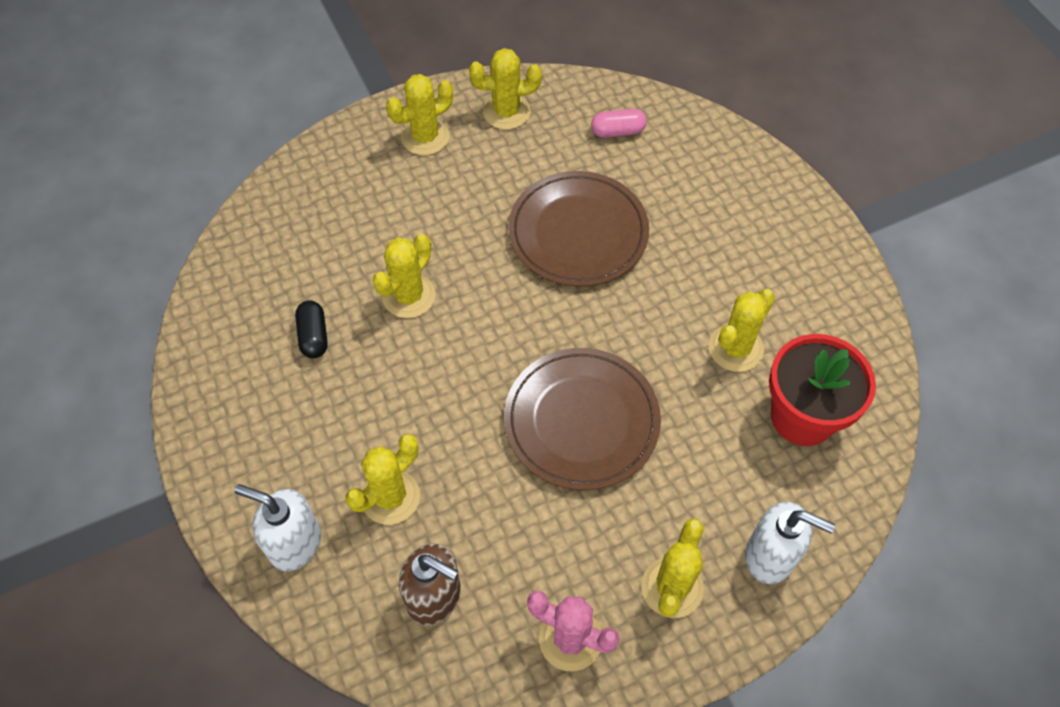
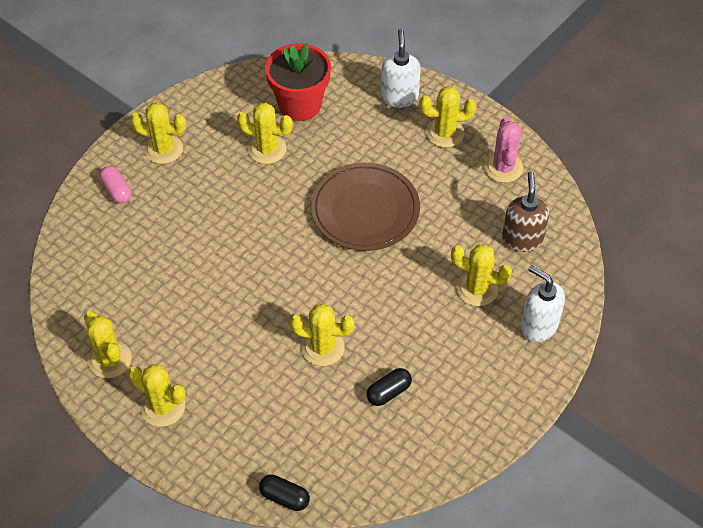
camera: 115 degrees left, 5 degrees down
white soap dispenser [235,484,321,571] -> white soap dispenser turned 135 degrees clockwise [520,265,565,342]
brown plate [508,171,649,287] -> none
pink capsule [591,109,647,138] -> pink capsule moved to [99,166,132,203]
none -> yellow cactus [130,102,186,164]
none -> black capsule [259,475,310,511]

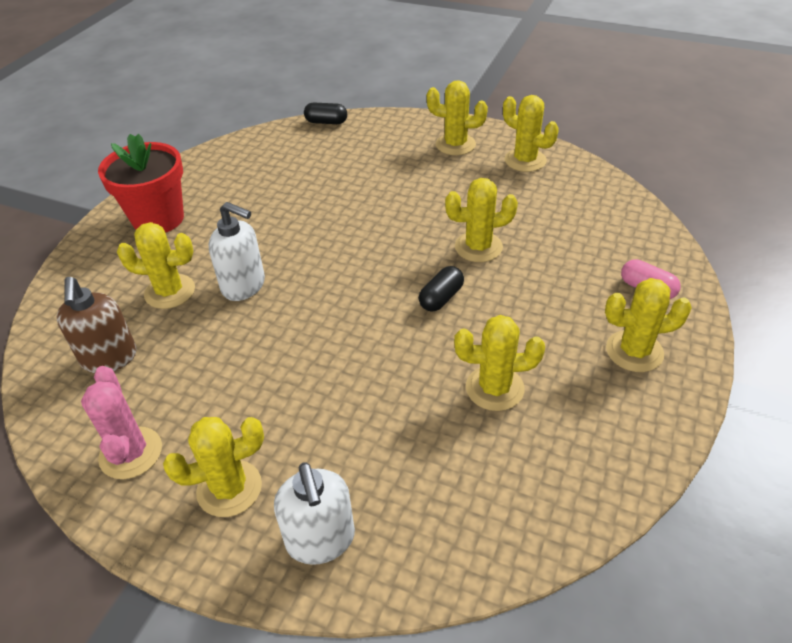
camera: 165 degrees right, 10 degrees down
red flower pot [265,43,331,121] -> red flower pot moved to [98,134,184,233]
yellow cactus [290,304,354,366] -> yellow cactus moved to [445,178,518,262]
brown plate [311,163,420,251] -> none
black capsule [366,368,412,406] -> black capsule moved to [419,266,464,311]
white soap dispenser [520,265,565,342] -> white soap dispenser moved to [209,202,265,301]

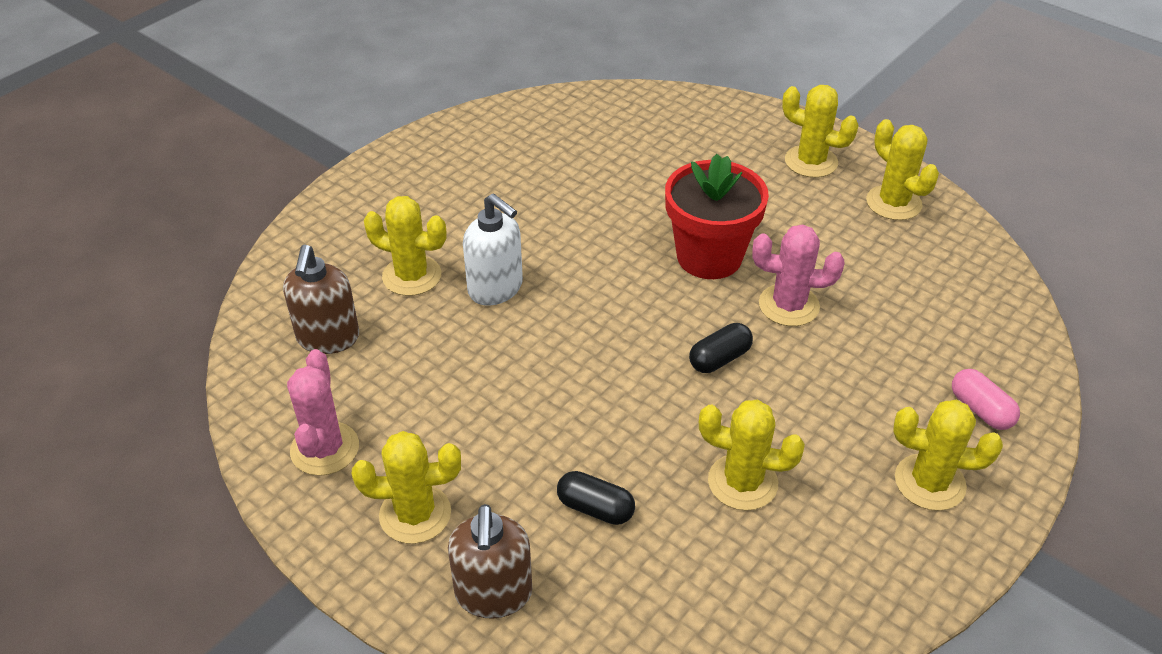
camera: 15 degrees right, 0 degrees up
red flower pot [98,134,184,233] -> red flower pot moved to [665,154,769,279]
white soap dispenser [274,463,355,565] -> brown soap dispenser [448,504,532,619]
black capsule [304,103,347,124] -> black capsule moved to [557,471,635,525]
yellow cactus [445,178,518,262] -> pink cactus [752,224,844,326]

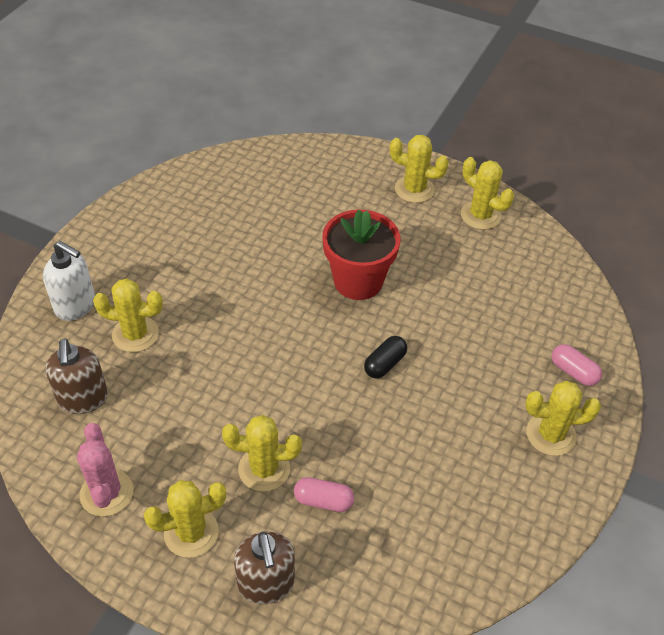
camera: 15 degrees left, 5 degrees up
white soap dispenser [463,193,523,306] -> white soap dispenser moved to [43,241,95,321]
black capsule [557,471,635,525] -> pink capsule [294,477,354,512]
yellow cactus [699,400,805,511] -> yellow cactus moved to [222,415,302,492]
pink cactus [752,224,844,326] -> none

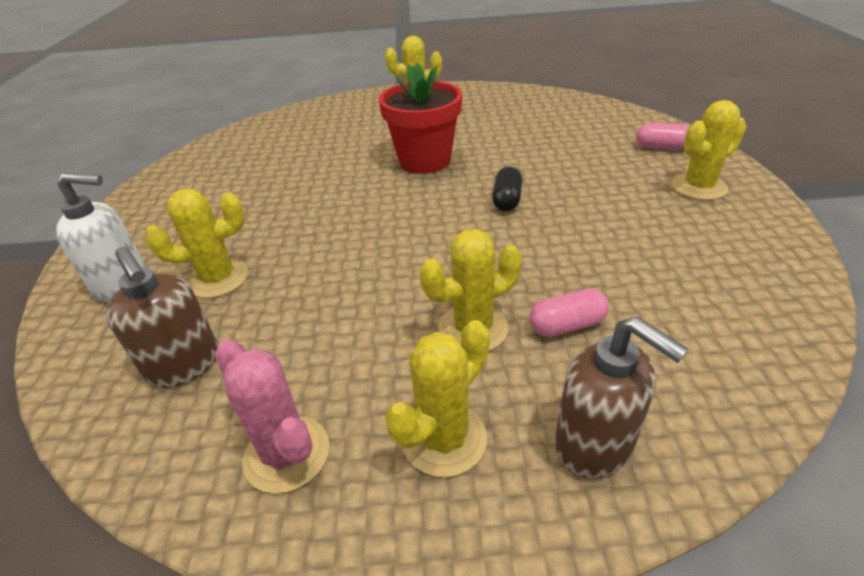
camera: 25 degrees left, 10 degrees down
yellow cactus [461,157,514,230] -> none

